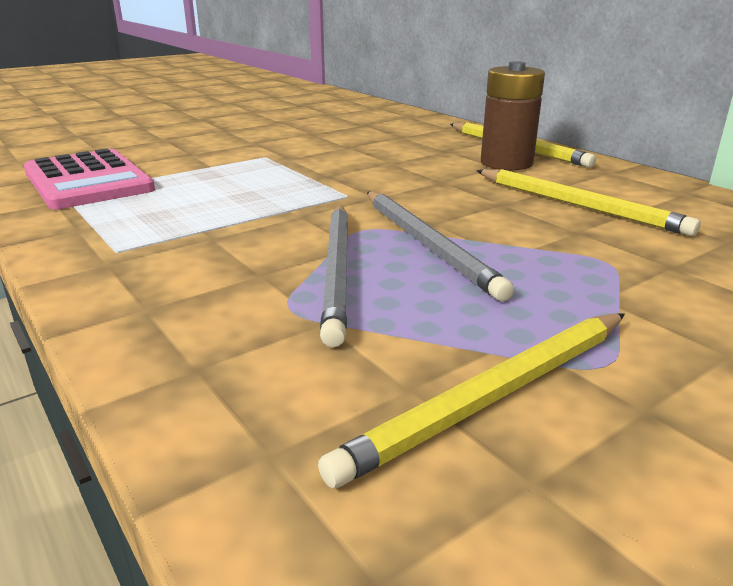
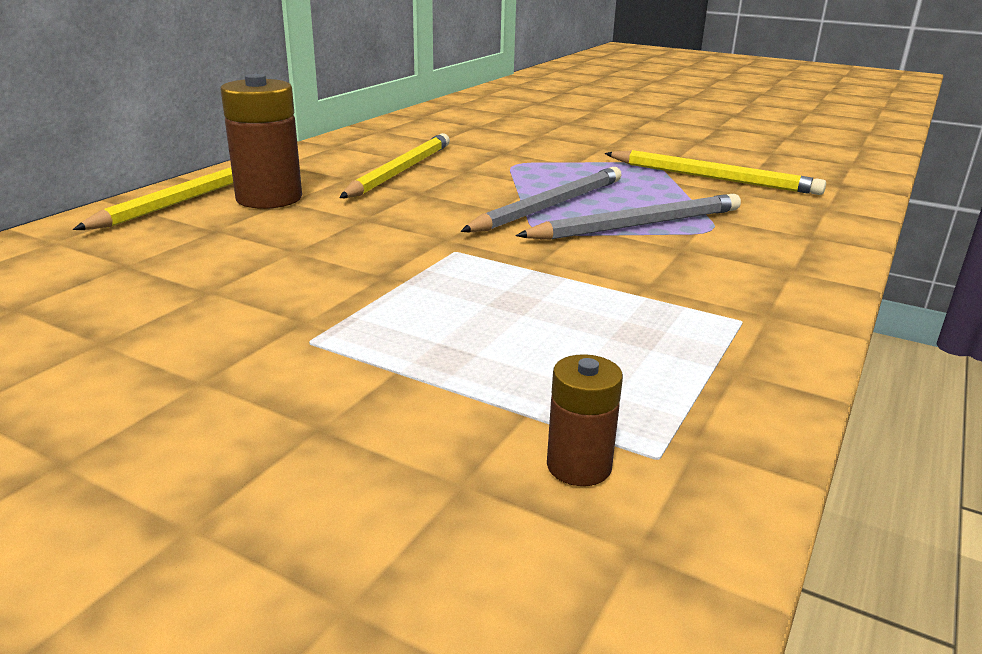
camera: 115 degrees left, 0 degrees up
pink calculator [24,148,155,209] -> brown battery [547,354,623,486]

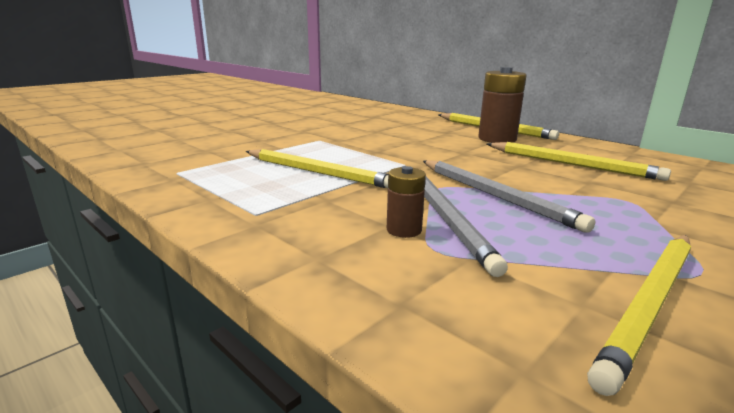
camera: 105 degrees right, 5 degrees down
brown battery [547,354,623,486] -> brown battery moved to [387,166,426,238]
none -> yellow pencil [246,149,388,188]

